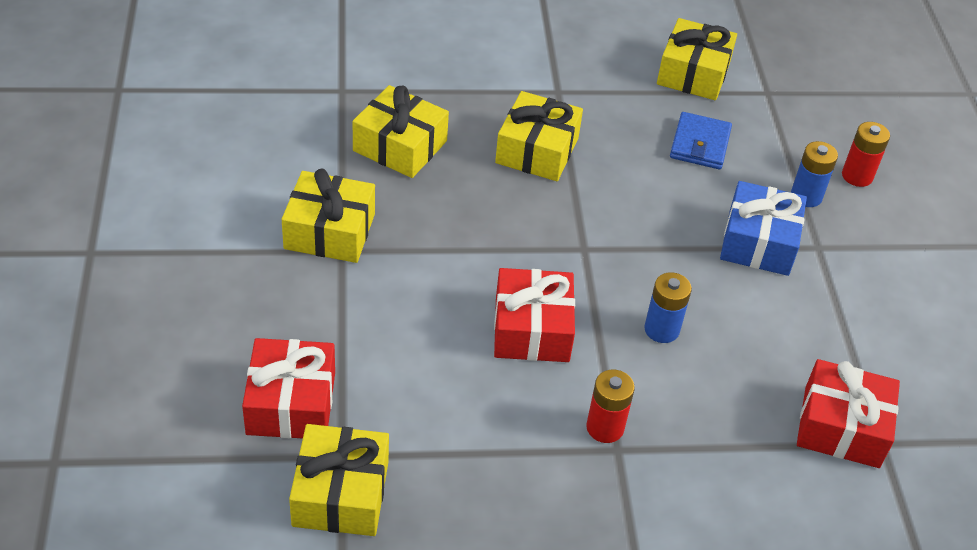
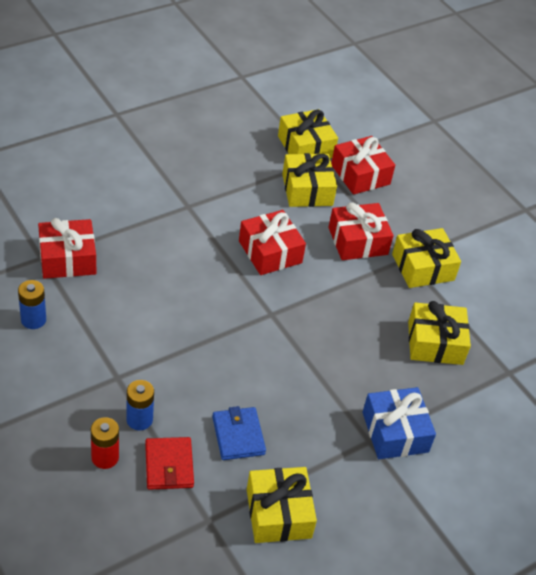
camera: 150 degrees right, 0 degrees up
yellow gift [495,91,583,181] -> yellow gift moved to [282,153,337,207]
red battery [586,369,635,443] -> none
blue battery [644,272,692,343] -> blue battery moved to [18,280,46,329]
blue gift [720,181,807,276] -> blue gift moved to [362,387,436,459]
none -> red wallet [145,437,194,490]
none -> red gift [328,202,393,260]

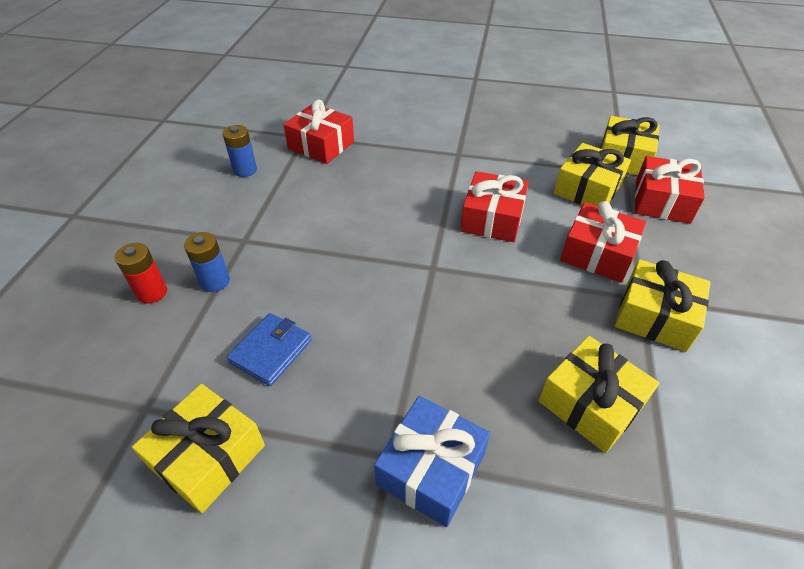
camera: 50 degrees right, 0 degrees up
red wallet [145,437,194,490] -> none

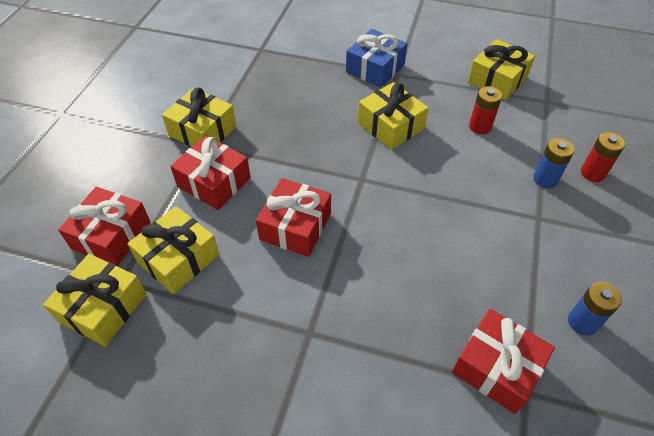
camera: 175 degrees left, 5 degrees up
blue wallet [227,313,312,386] -> red battery [469,86,502,134]
yellow gift [539,336,659,453] -> yellow gift moved to [358,82,429,150]

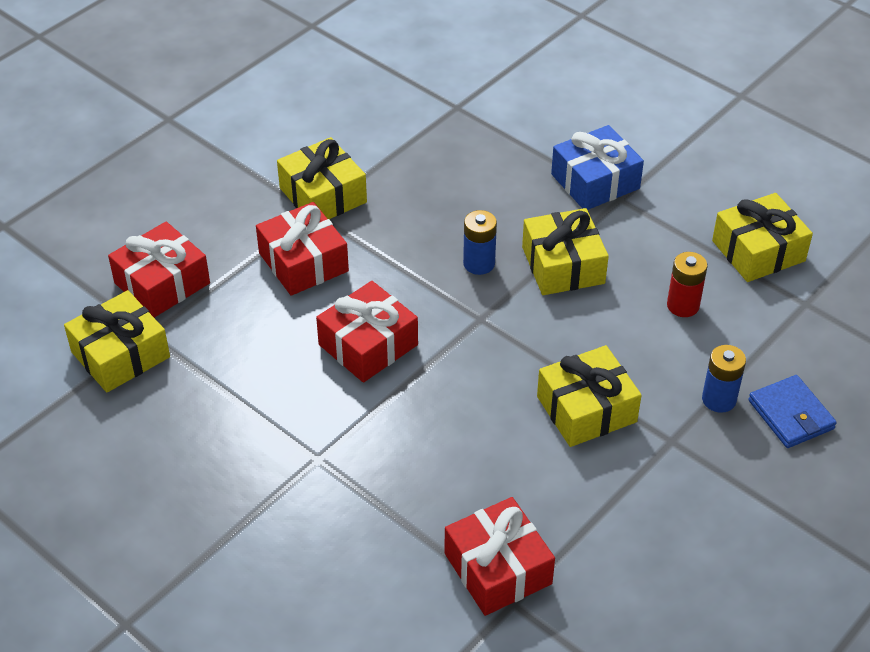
camera: 25 degrees right, 5 degrees down
yellow gift [127,206,219,294] -> yellow gift moved to [537,345,642,447]
blue battery [568,282,622,336] -> blue battery moved to [463,210,497,275]
red battery [581,132,625,182] -> blue wallet [748,375,837,448]

